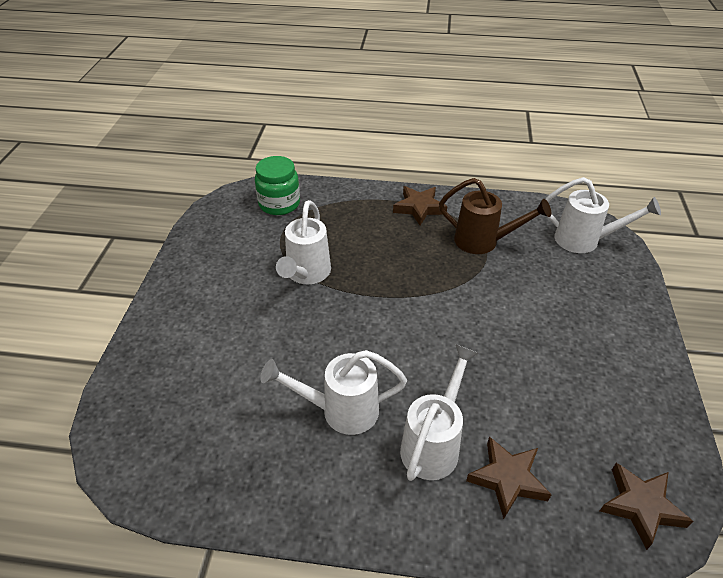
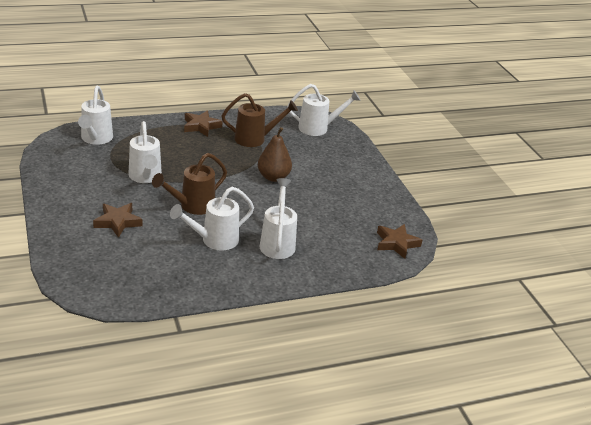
camera: 30 degrees left, 10 degrees down
green jar [255,156,300,215] -> white watering can [78,86,113,145]
brown star [466,437,552,519] -> brown star moved to [93,203,142,238]
none -> brown watering can [152,153,227,215]
none -> brown pear [258,127,292,182]

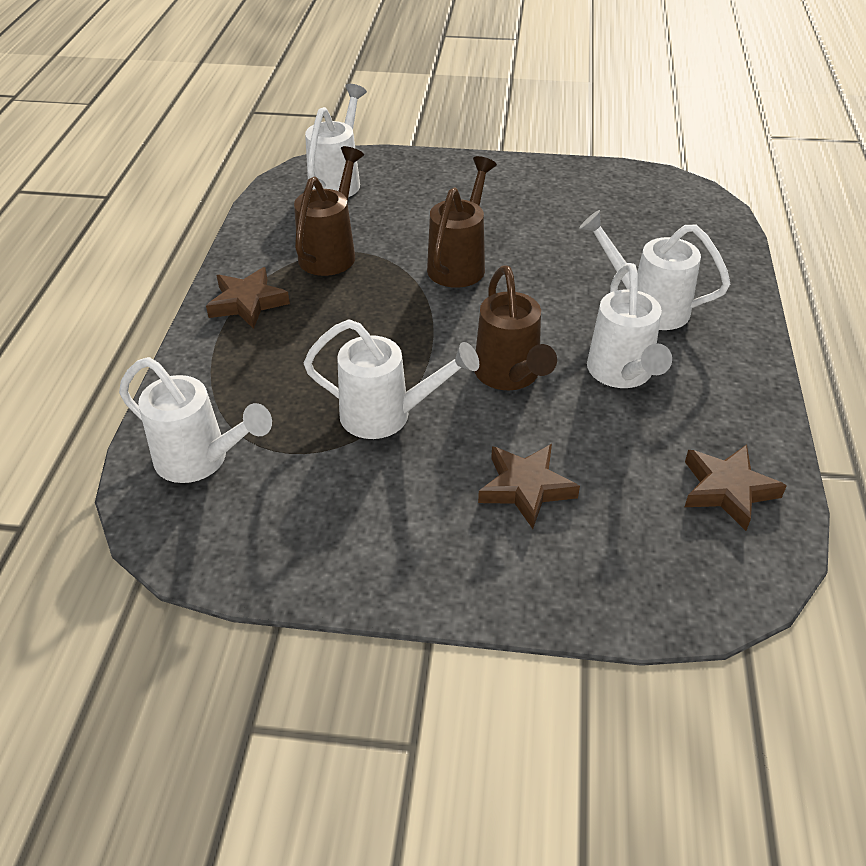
camera: 60 degrees left, 10 degrees up
brown pear [258,127,292,182] -> brown watering can [427,156,497,288]
brown star [377,224,422,259] -> brown star moved to [685,445,787,531]

